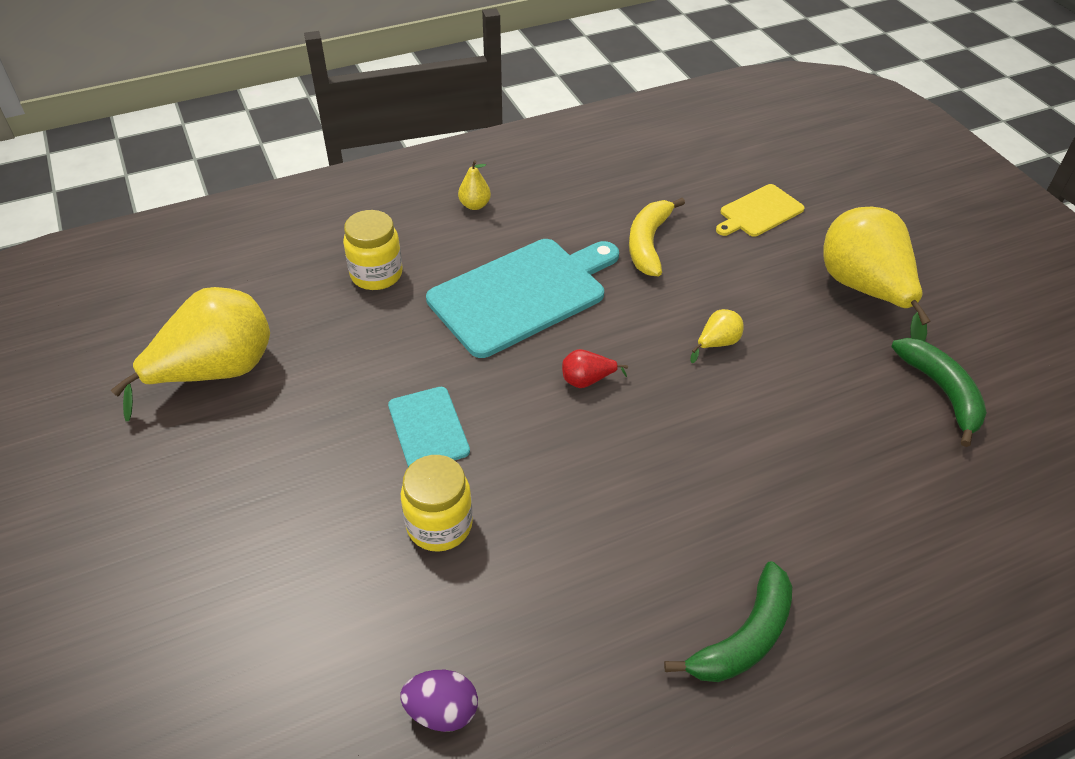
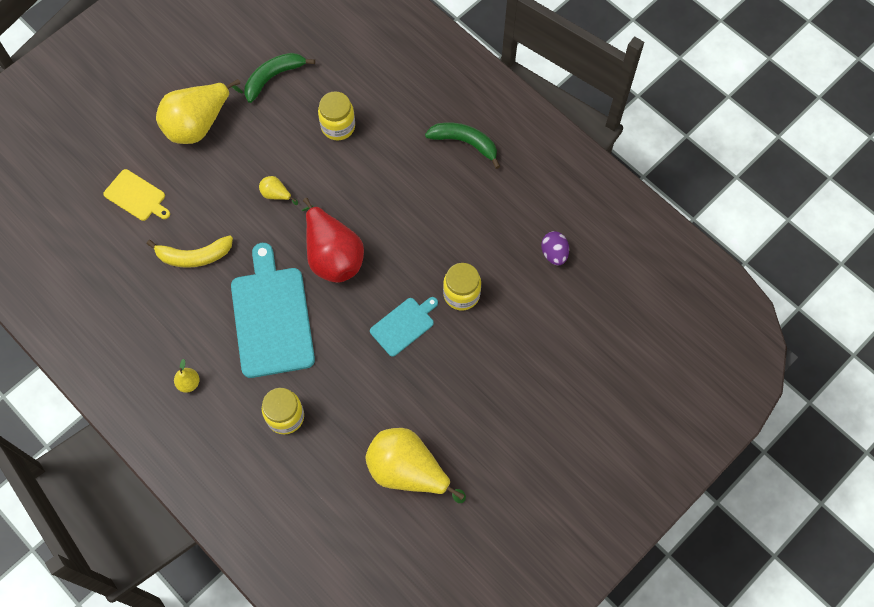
camera: 110 degrees left, 20 degrees up
turquoise cutting board [426,239,619,358] -> turquoise cutting board turned 45 degrees clockwise [231,243,315,378]
red pear [562,349,628,388] -> red pear [302,198,364,283], size x2.37
none -> yellow jar [318,91,355,141]

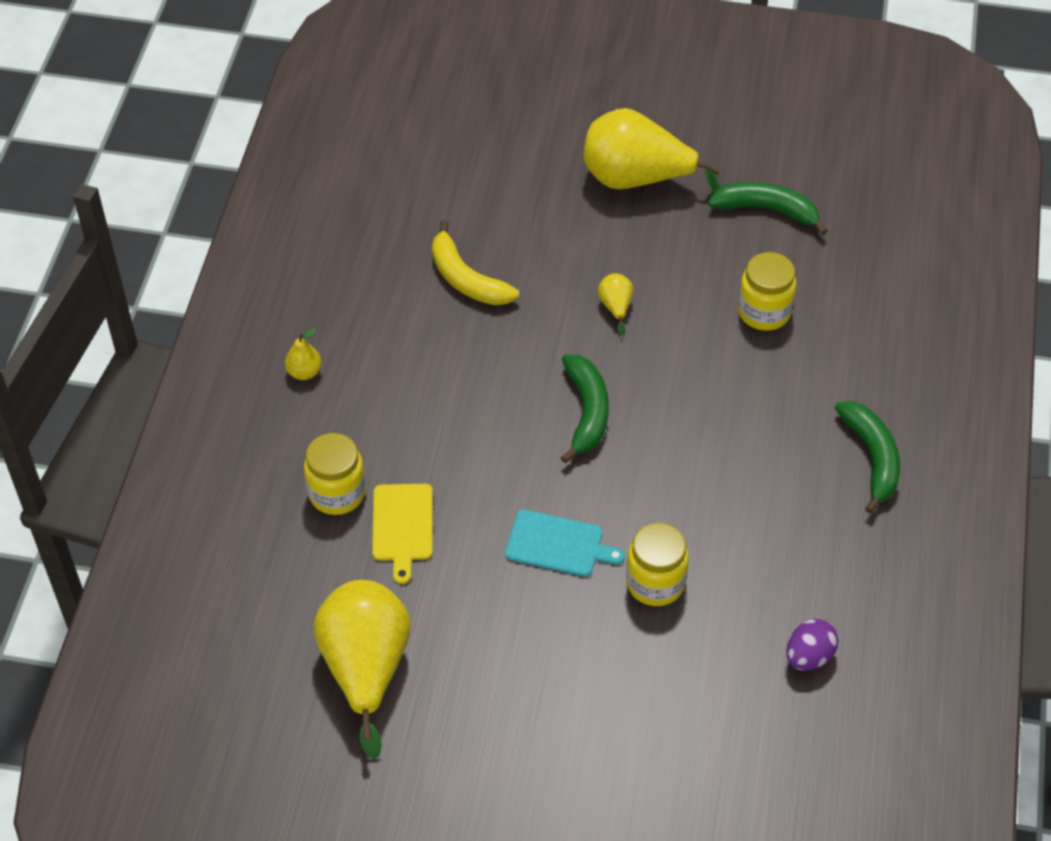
camera: 55 degrees right, 15 degrees down
yellow cutting board [103,169,170,221] -> yellow cutting board moved to [372,484,433,584]
turquoise cutting board [231,243,315,378] -> none
red pear [302,198,364,283] -> green banana [561,355,609,463]

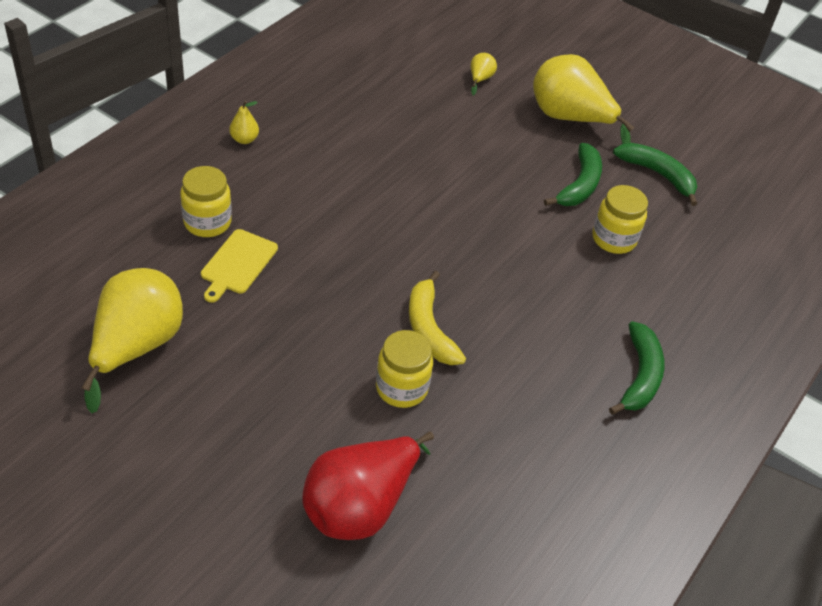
camera: 20 degrees right, 5 degrees down
yellow banana [432,220,519,305] -> yellow banana moved to [409,271,466,365]
turquoise cutting board [505,510,625,577] -> none
green banana [561,355,609,463] -> green banana moved to [544,143,602,206]
yellow pear [598,273,633,336] -> yellow pear moved to [471,53,497,96]
purple egg [786,619,838,671] -> none
none -> red pear [302,432,434,540]

